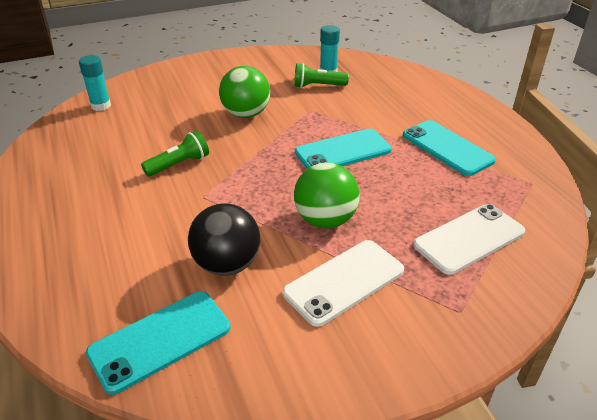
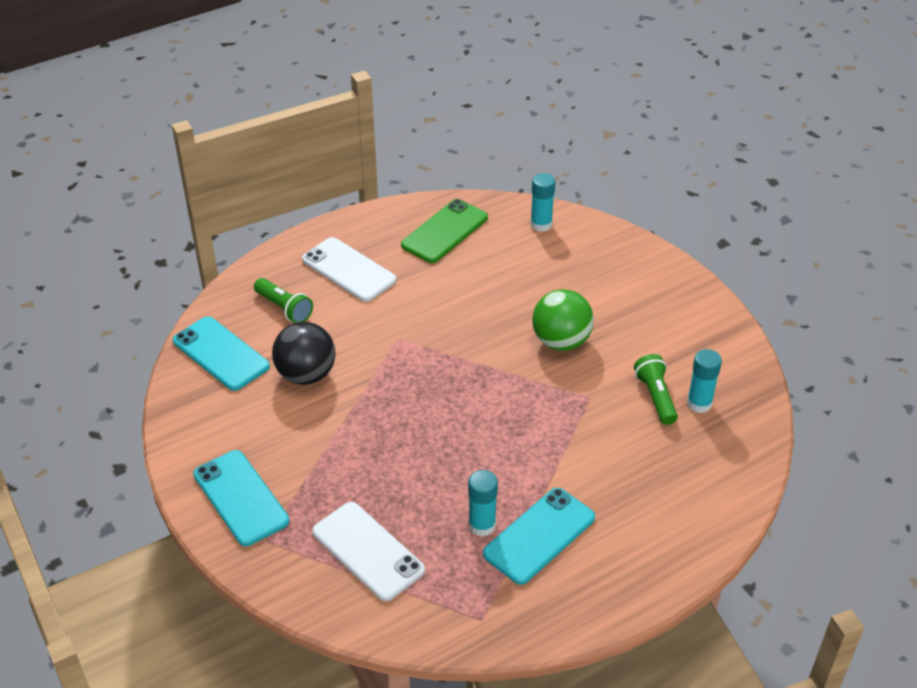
camera: 80 degrees right, 5 degrees up
green flashlight [141,130,209,177] -> green flashlight moved to [254,278,313,323]
white phone [283,240,404,327] -> white phone moved to [302,237,396,302]
green ball [294,163,360,229] -> none
turquoise phone [295,129,392,169] -> turquoise phone moved to [193,450,289,546]
none -> green phone [401,199,488,263]
none -> turquoise glue stick [468,470,498,537]

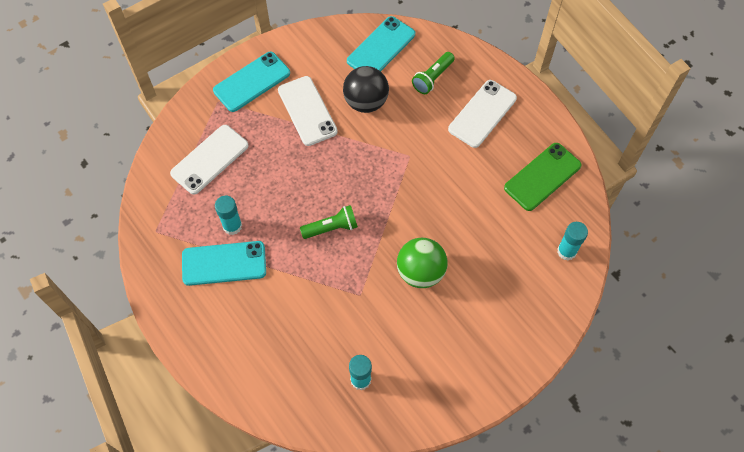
camera: 85 degrees right, 20 degrees up
green phone [401,199,488,263] -> green phone turned 75 degrees counterclockwise [504,143,582,211]
turquoise phone [483,488,595,585] -> turquoise phone turned 45 degrees counterclockwise [182,241,266,286]
green flashlight [634,354,678,425] -> green flashlight moved to [300,205,358,239]
none -> white phone [278,76,338,146]

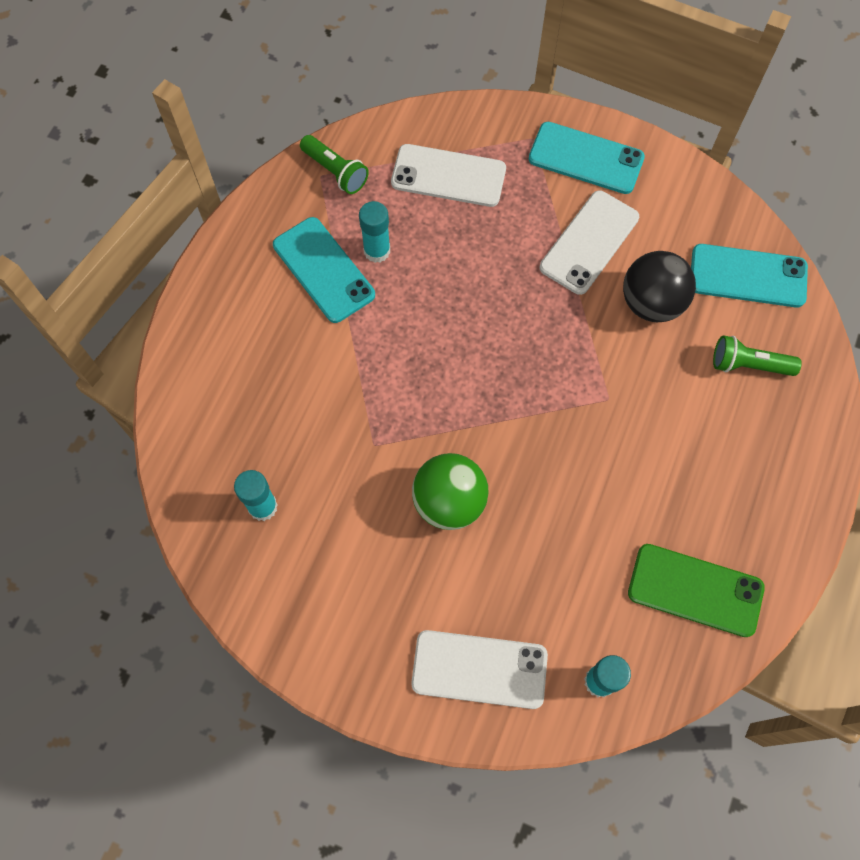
camera: 60 degrees right, 5 degrees up
green flashlight [300,205,358,239] -> green flashlight moved to [300,135,369,194]
white phone [448,80,517,148] -> white phone moved to [411,630,548,709]

